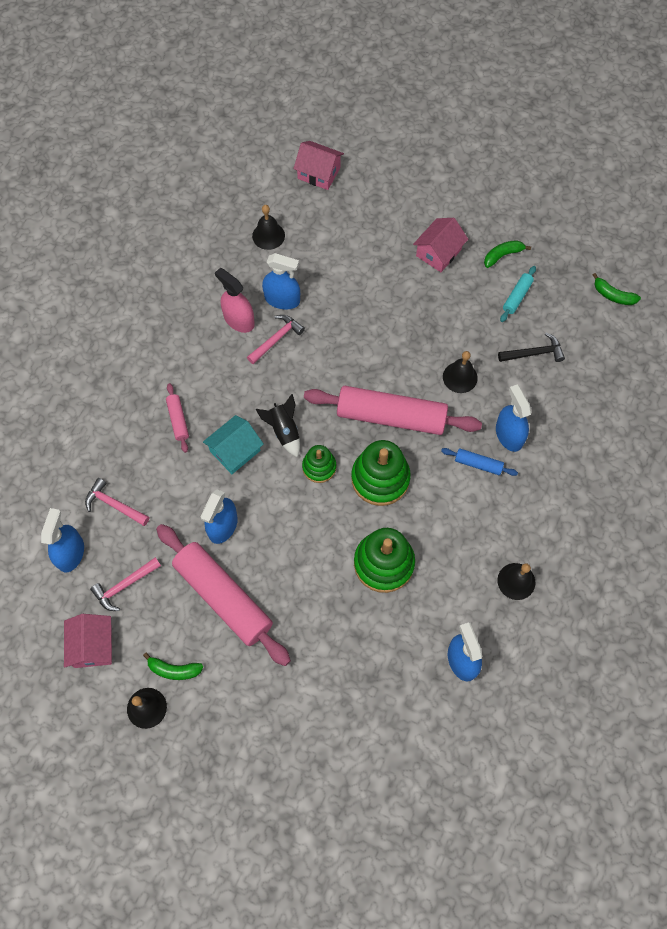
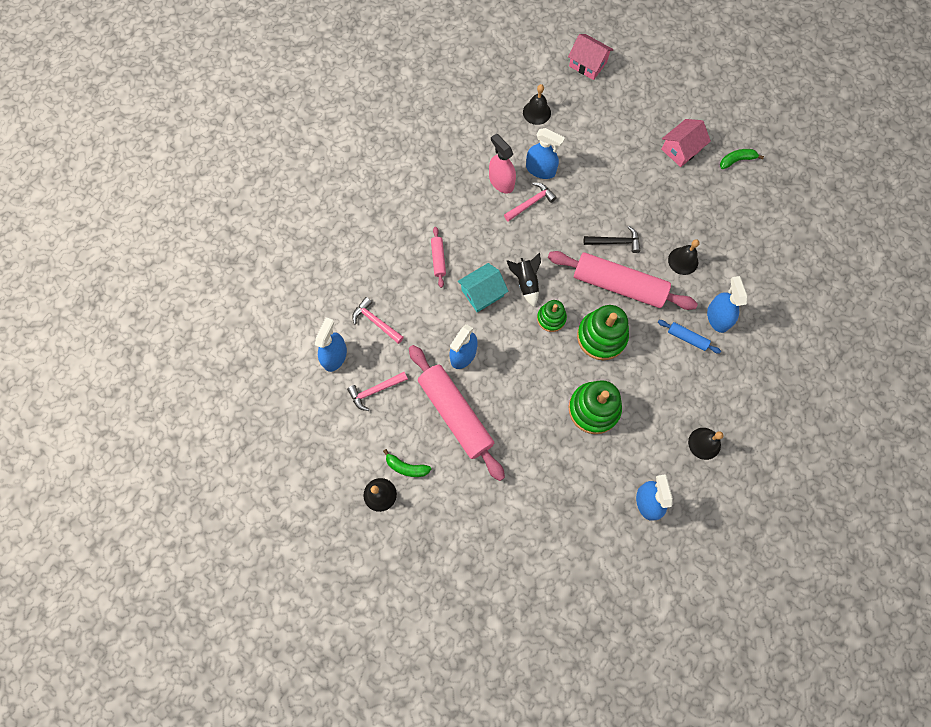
camera: 10 degrees right, 5 degrees up
pink house [64,614,112,668] -> none
black hammer [498,333,565,362] -> black hammer moved to [584,226,641,253]
turquoise rolling pin [500,266,536,322] -> none
green banana [593,273,641,305] -> none

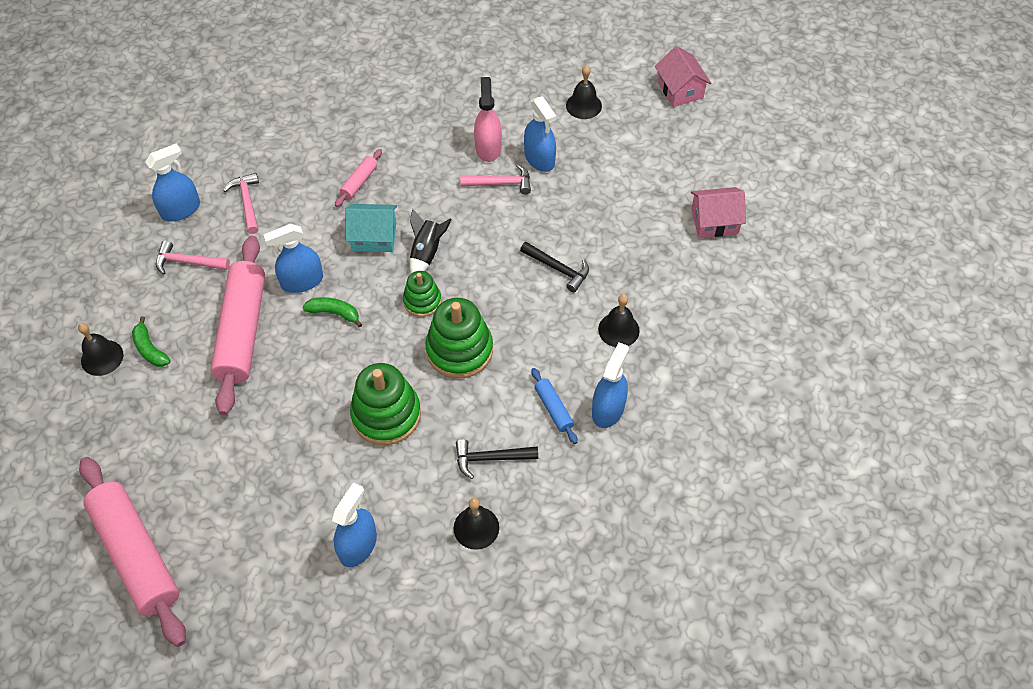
camera: 35 degrees right, 15 degrees down
pink rolling pin [548,251,698,310] -> pink rolling pin moved to [79,457,186,647]
green banana [720,149,764,169] -> green banana moved to [302,297,362,328]
none -> black hammer [456,439,538,479]

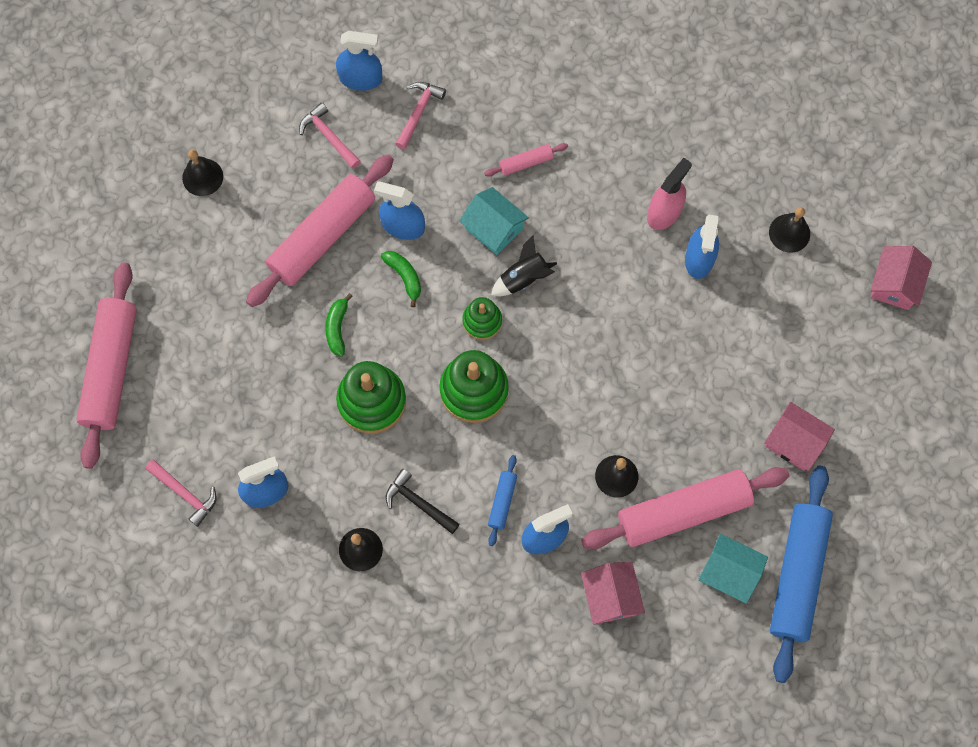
camera: 40 degrees right, 15 degrees up
green banana [132,316,171,367] -> green banana moved to [326,293,353,357]
pink hammer [460,164,531,195] -> pink hammer moved to [145,460,217,527]
black hammer [520,242,589,292] -> none
none -> pink rolling pin [581,467,790,549]
none -> pink house [581,562,645,625]
none -> turquoise house [698,533,768,604]
none -> blue rolling pin [770,466,833,683]

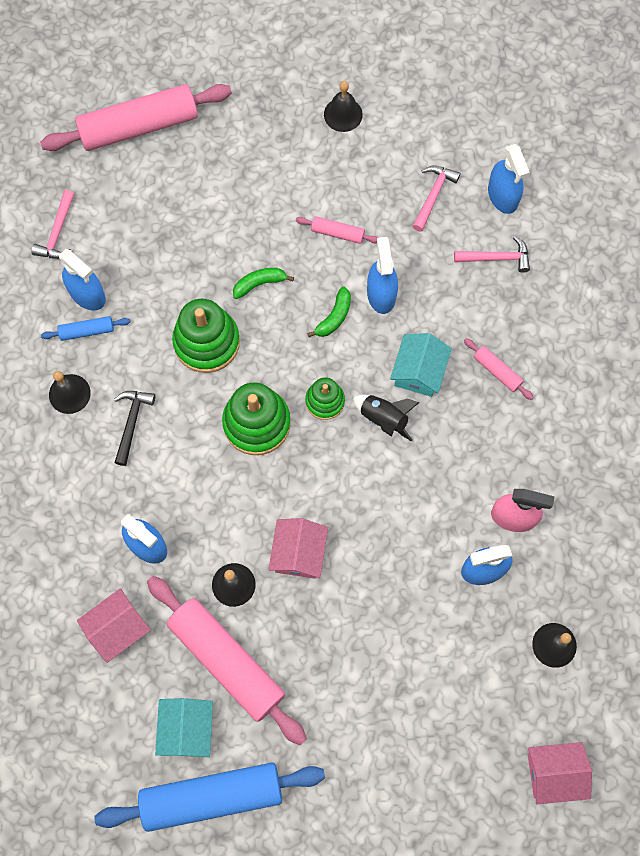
camera: 65 degrees right, 0 degrees up
pink rolling pin [246,155,394,307] -> pink rolling pin [296,216,378,244], size x0.43
blue rolling pin [488,455,517,546] -> blue rolling pin moved to [41,316,130,341]
pink house [764,402,835,471] -> pink house moved to [268,518,328,579]

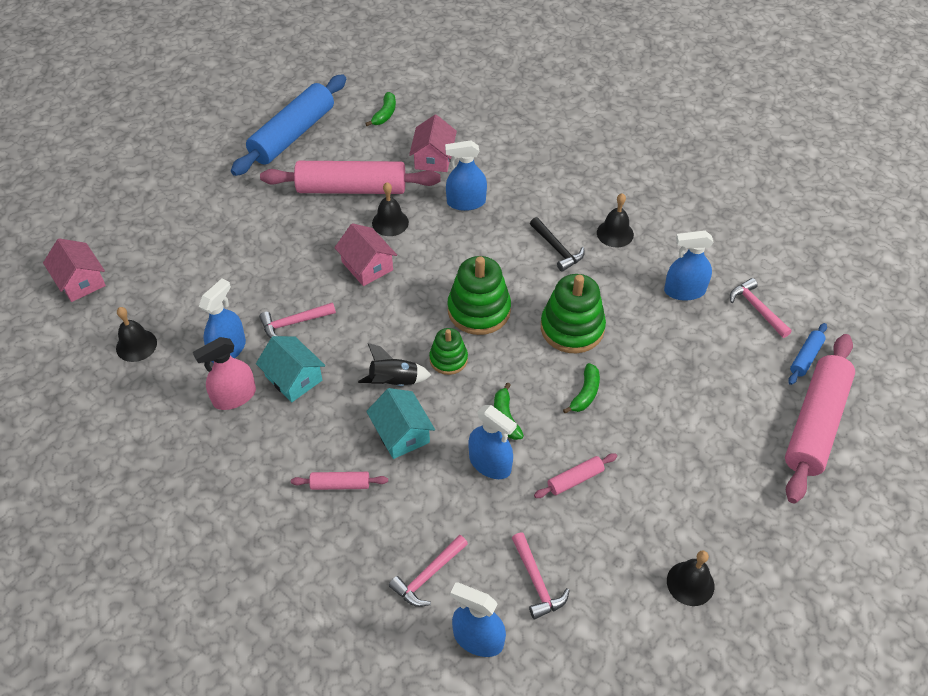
camera: 135 degrees right, 20 degrees down
blue rolling pin [41,316,130,341] -> blue rolling pin moved to [788,323,827,385]
turquoise house [155,698,213,757] -> turquoise house moved to [256,336,325,402]
pink house [528,742,592,805] -> pink house turned 75 degrees counterclockwise [43,238,106,302]
none -> pink hammer [259,302,336,338]
none -> green banana [365,92,396,126]

